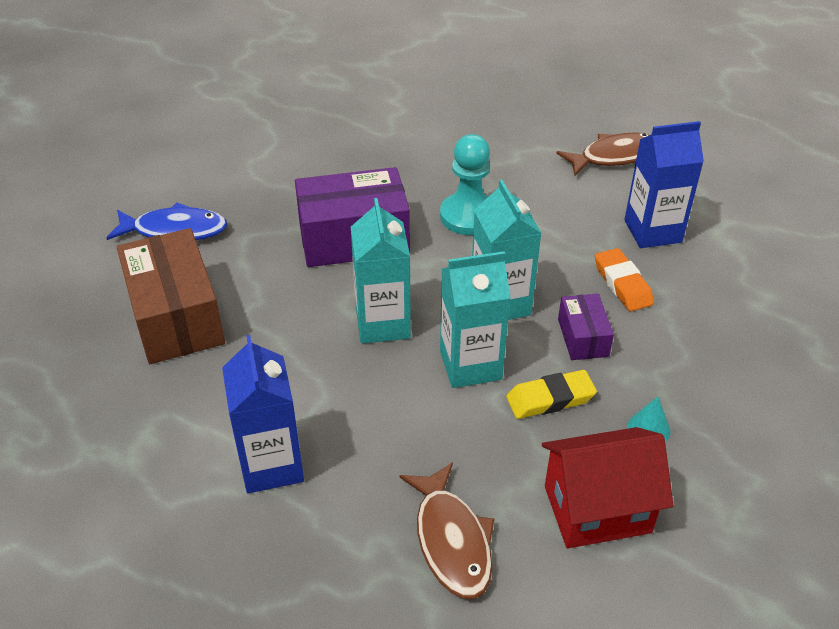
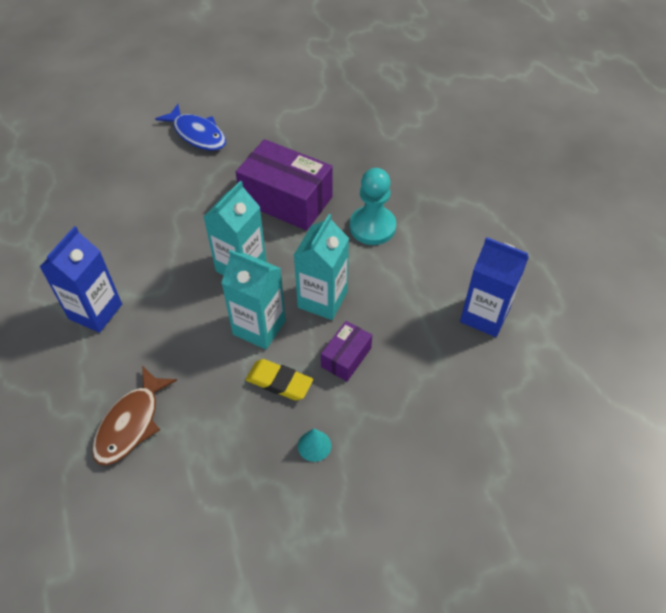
camera: 40 degrees right, 10 degrees up
brown box [117,228,225,364] -> none
red house [542,427,674,548] -> none
brown fish [556,132,651,176] -> none
orange eraser [595,248,654,312] -> none

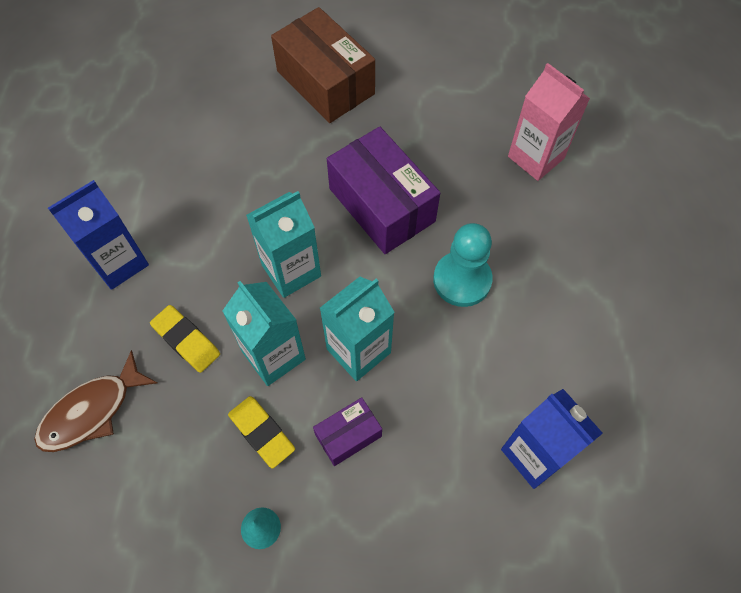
camera: 25 degrees right, 10 degrees up
blue fish [155,104,226,151] -> brown box [271,7,375,123]
none -> yellow eraser [150,305,220,373]
none -> pink carton [508,63,590,181]

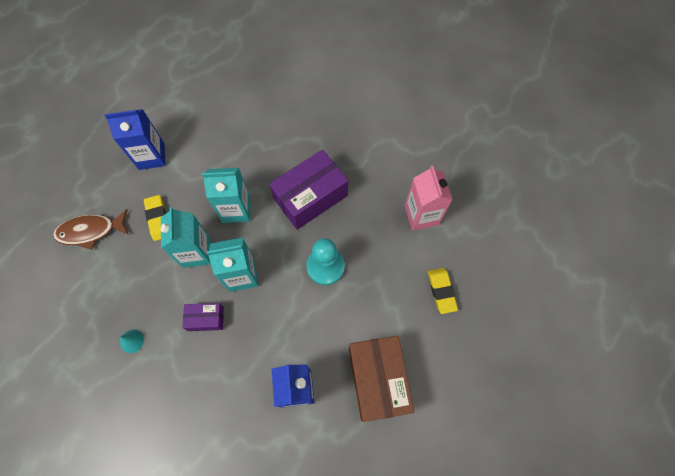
camera: 30 degrees right, 5 degrees up
yellow eraser [228,396,295,468] -> yellow eraser moved to [428,268,458,314]
brown box [271,7,375,123] -> brown box moved to [349,335,414,422]
purple box [327,127,440,254] -> purple box turned 60 degrees clockwise [269,150,348,230]

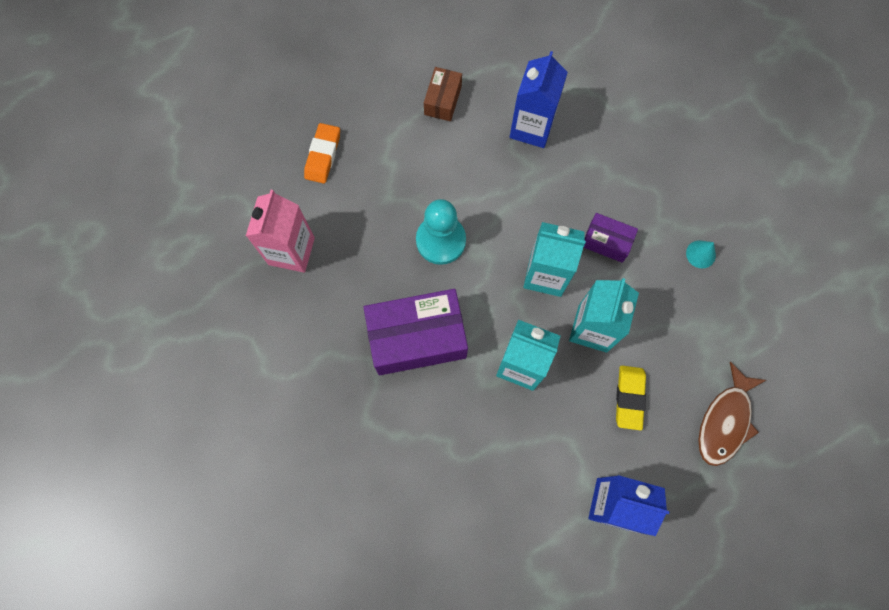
camera: 155 degrees left, 5 degrees up
brown fish [53,209,129,250] -> brown fish turned 105 degrees clockwise [698,362,766,466]
brown box [349,335,414,422] -> brown box [424,67,462,121], size x0.51
yellow eraser [428,268,458,314] -> orange eraser [304,123,340,184]

